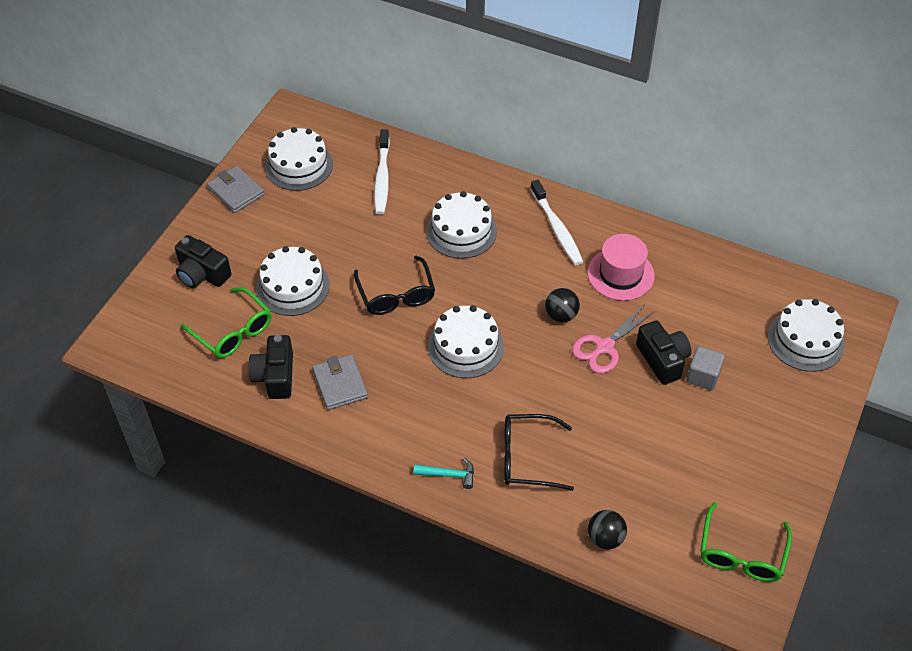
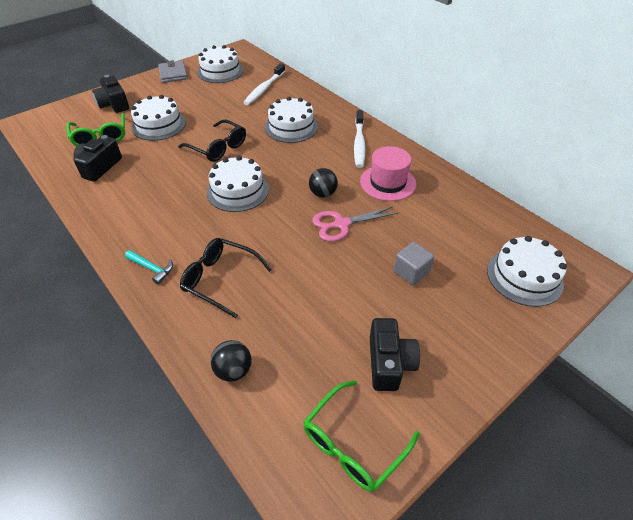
camera: 25 degrees right, 5 degrees down
grey wallet [312,354,368,410] -> none
black glasses [354,256,435,315] -> black glasses turned 60 degrees counterclockwise [178,119,246,162]
black camera [636,320,691,385] -> black camera moved to [370,318,420,391]

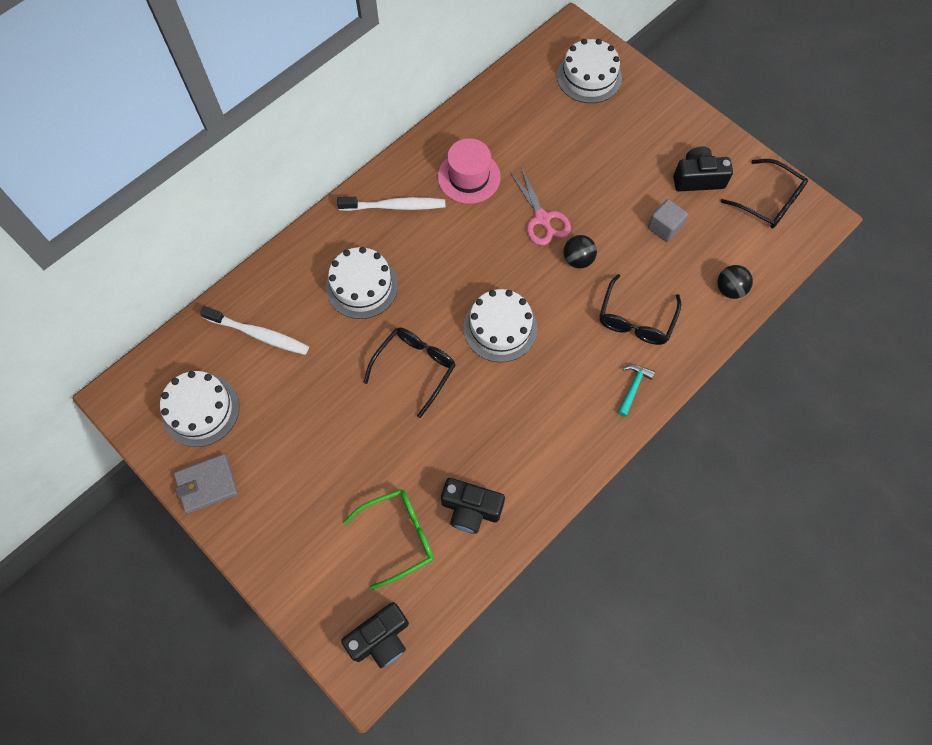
camera: 95 degrees left, 20 degrees up
black camera [92,75,129,113] -> black camera moved to [341,602,409,668]
white cake [131,95,186,141] -> none
green glasses [303,380,420,492] -> black glasses [721,159,808,229]
black ball [309,168,338,198] -> black ball moved to [563,235,597,269]
grey cube [394,242,434,285] -> grey cube moved to [648,199,688,242]

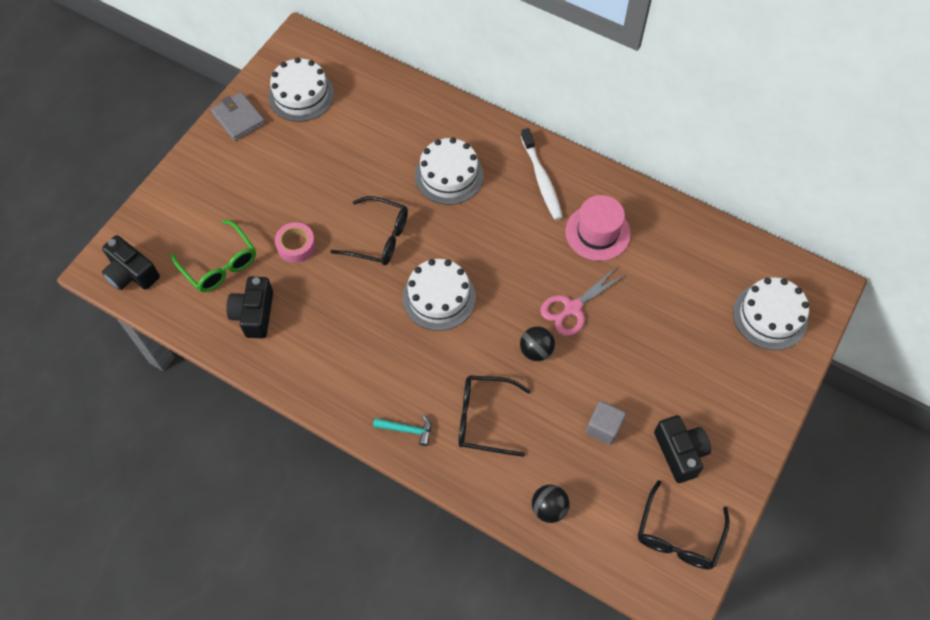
camera: 75 degrees right, 5 degrees down
white toothbrush [200,306,309,355] -> none
none -> pink tape [275,222,316,263]

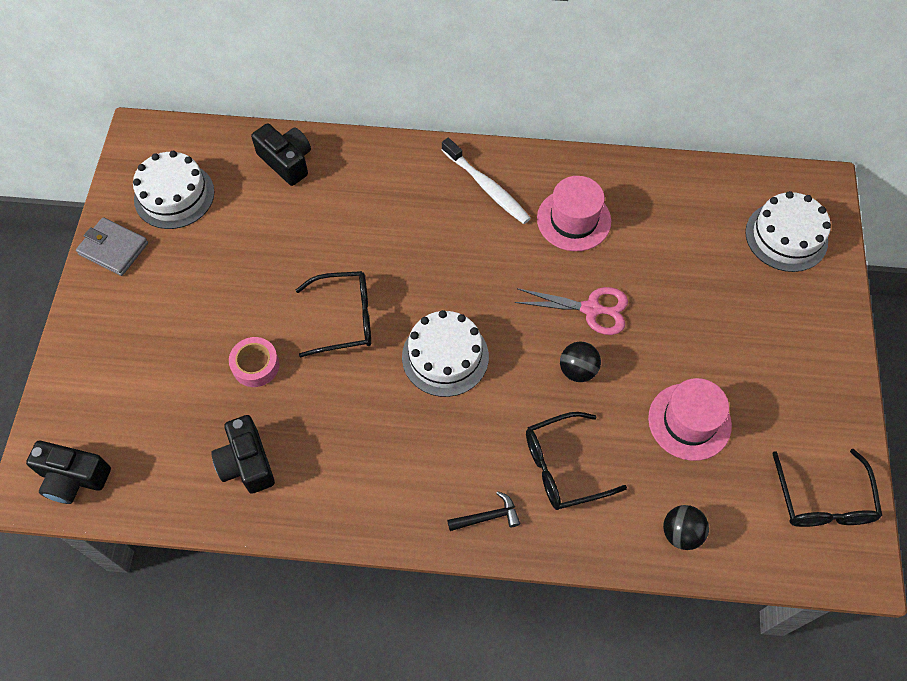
camera: 25 degrees left, 0 degrees up
green glasses [171,220,256,292] -> none
turquoise hammer [373,414,431,446] -> black hammer [447,491,520,531]
white cake [415,137,483,205] -> none
pink scissors [540,267,625,336] -> pink scissors turned 105 degrees counterclockwise [514,287,628,335]
grey cube [586,401,626,445] -> pink hat [648,378,732,461]
black camera [654,415,711,483] -> black camera moved to [251,123,311,186]

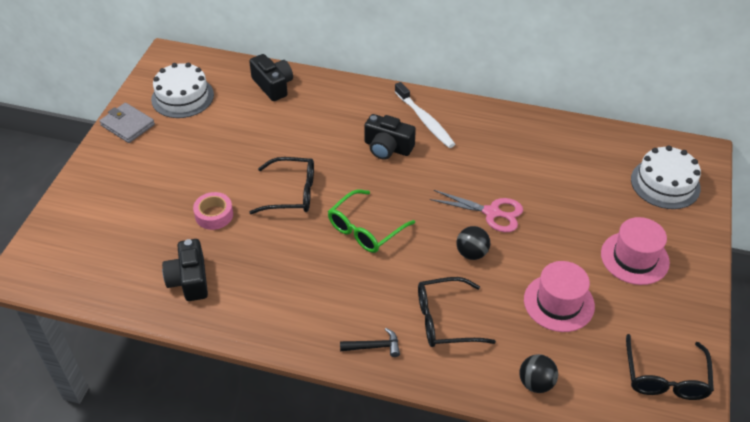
camera: 10 degrees right, 15 degrees down
black camera [26,441,111,504] -> black camera moved to [364,114,416,160]
white cake [402,310,489,397] -> green glasses [328,189,415,253]
pink hat [537,176,611,251] -> pink hat moved to [601,217,670,285]

